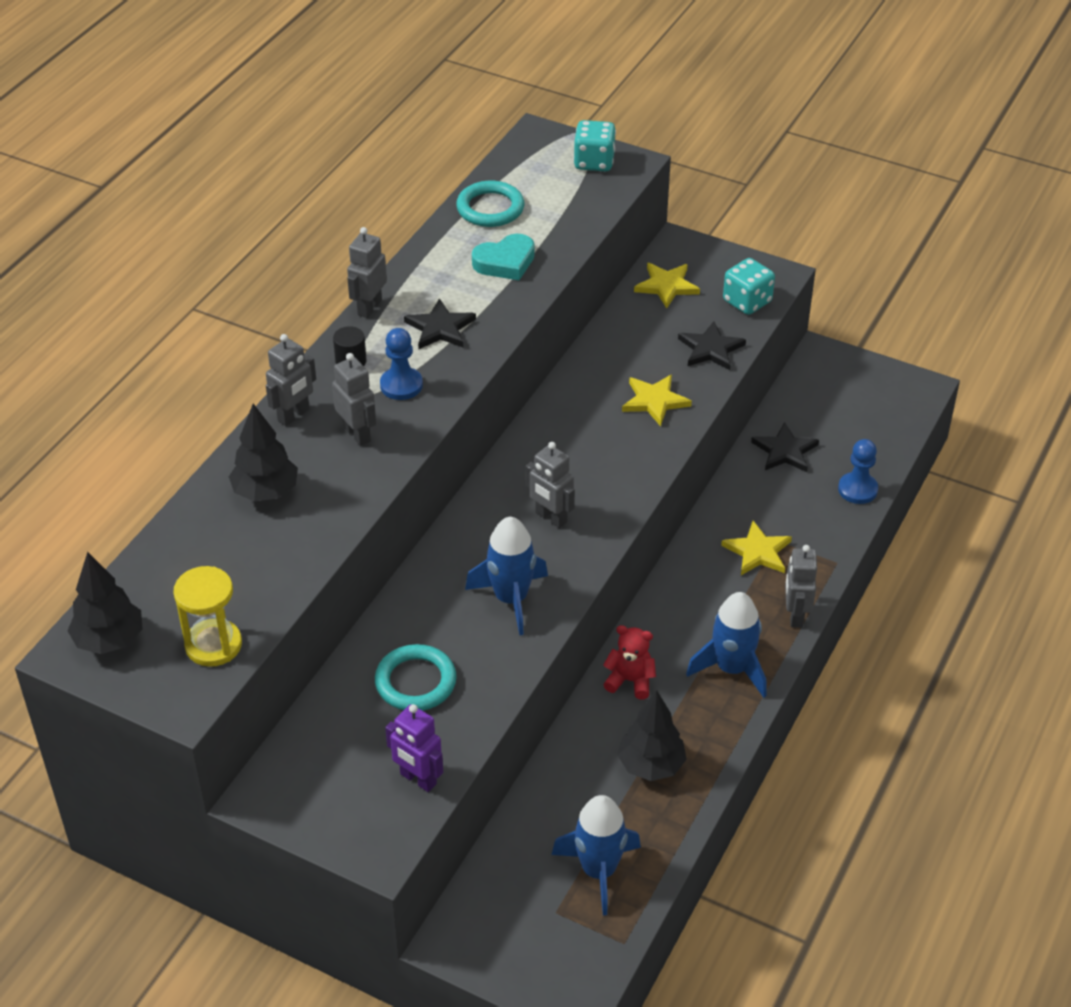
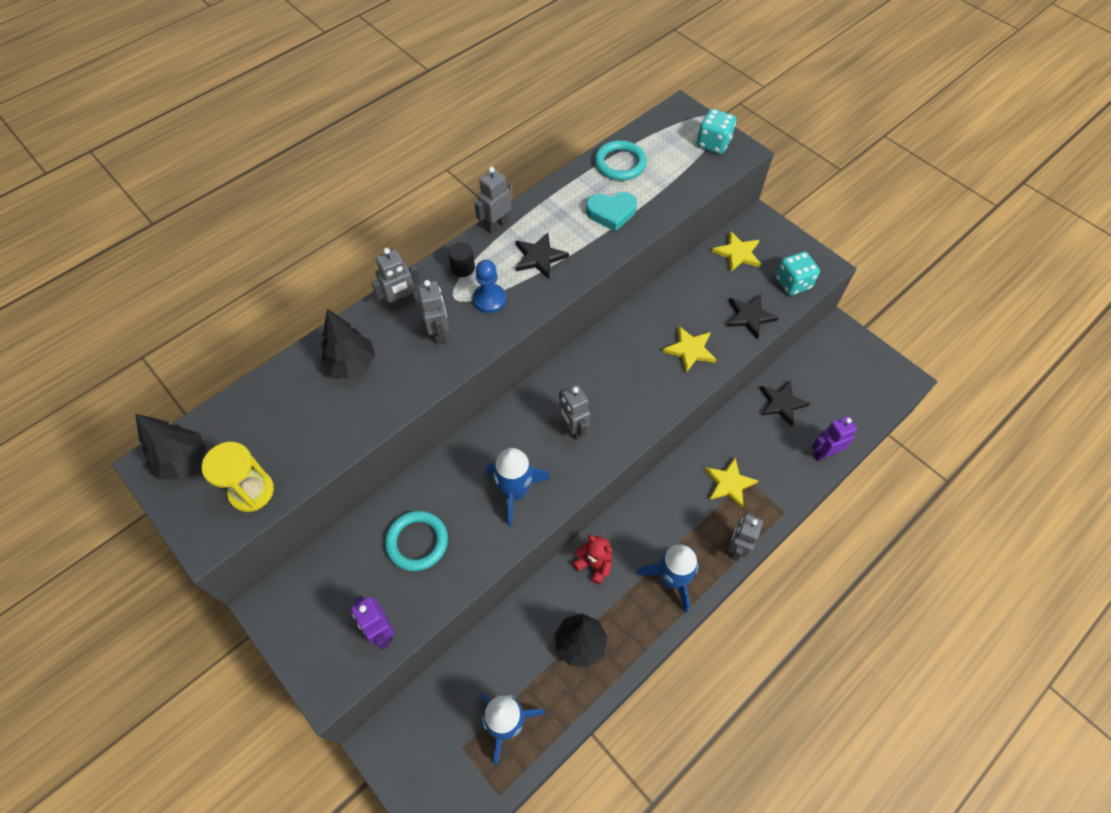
camera: 20 degrees right, 15 degrees up
blue pawn [838,439,878,504] -> purple robot [812,416,857,461]

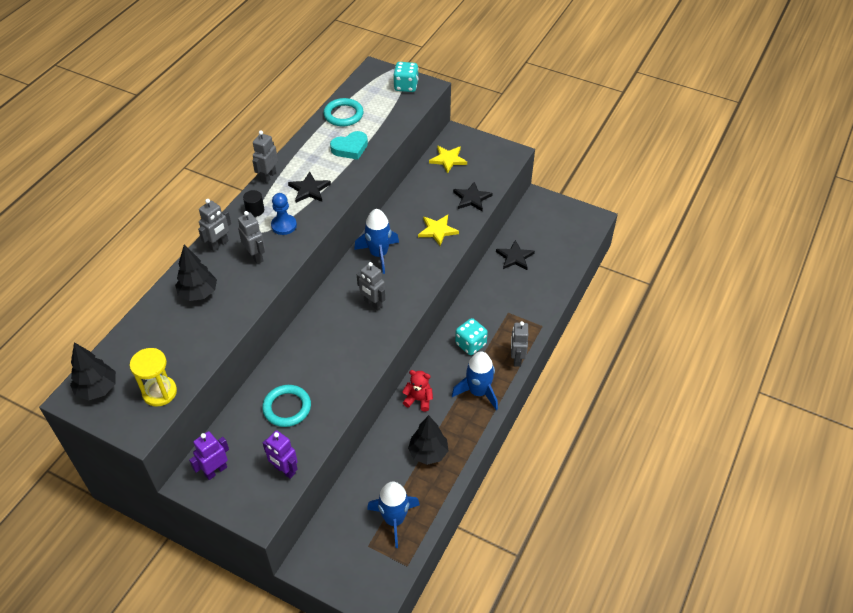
camera: 20 degrees left, 10 degrees down
blue rocket [486,448,550,527] -> blue rocket moved to [354,209,399,274]
yellow star [705,458,758,508] -> none
turquoise dice [776,251,820,295] -> turquoise dice moved to [455,318,488,355]
purple robot [812,416,857,461] -> purple robot moved to [189,431,229,480]

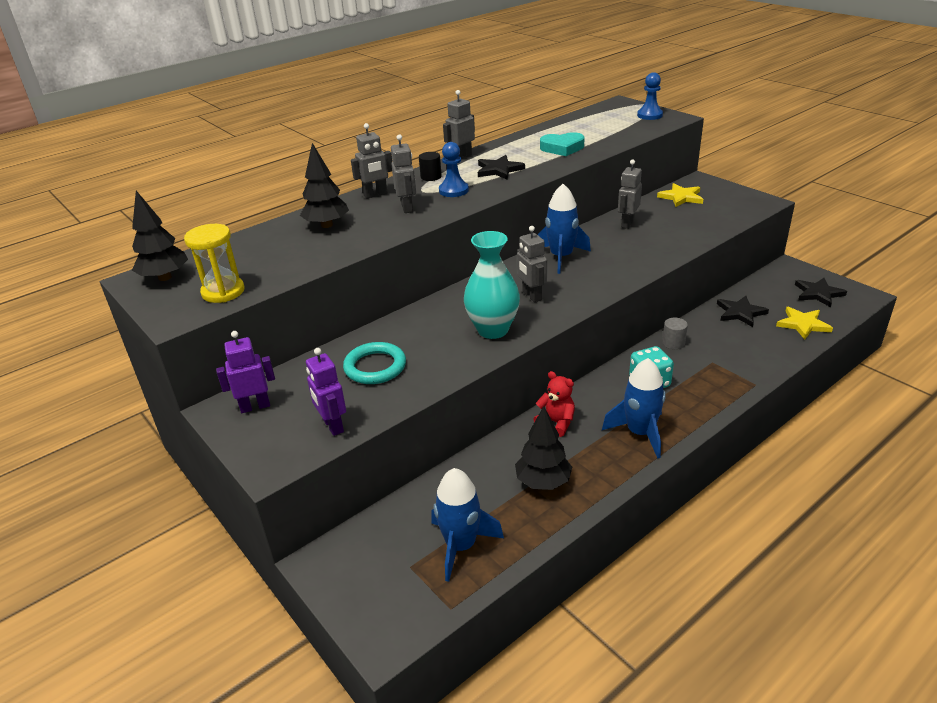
camera: 25 degrees right, 15 degrees down
turquoise ring [323,98,363,126] -> none
turquoise dice [394,62,418,92] -> blue pawn [637,72,663,120]
yellow star [418,215,459,246] -> yellow star moved to [776,307,833,340]
black star [453,182,493,211] -> black star moved to [795,278,847,307]
grey robot [511,321,528,367] -> grey robot moved to [618,159,642,229]
none -> turquoise vase [464,231,520,339]
none -> grey cylinder [662,318,688,349]

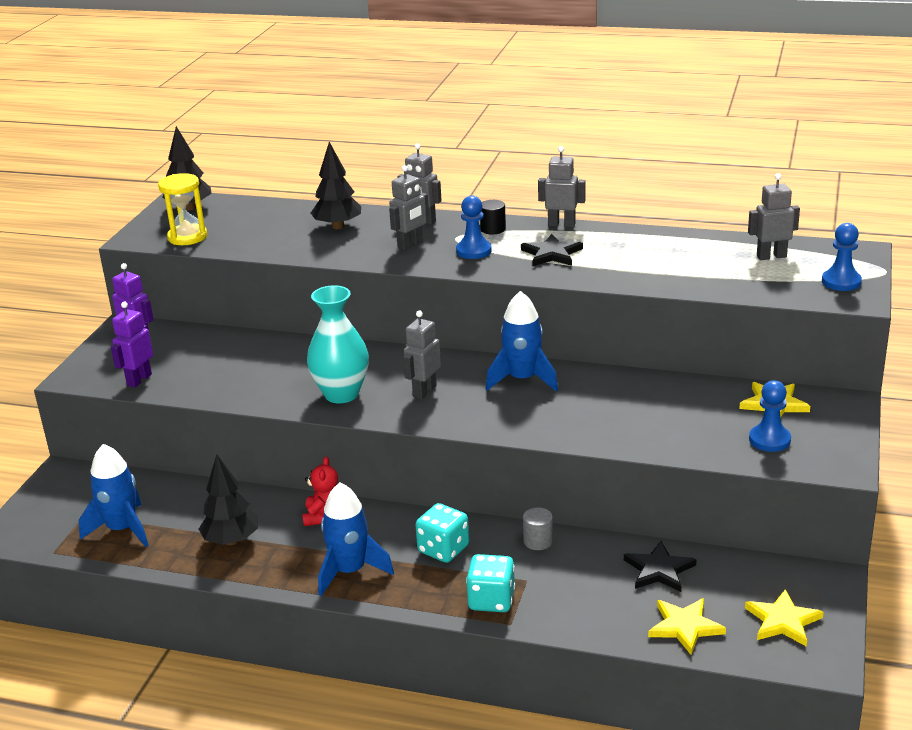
camera: 55 degrees right, 5 degrees down
turquoise ring [343,342,406,384] -> none
turquoise heart [540,132,585,156] -> none
grey robot [618,159,642,229] -> grey robot moved to [748,173,800,260]
black star [795,278,847,307] -> yellow star [745,589,824,647]
none -> turquoise dice [466,554,515,612]
none -> blue pawn [749,380,791,452]

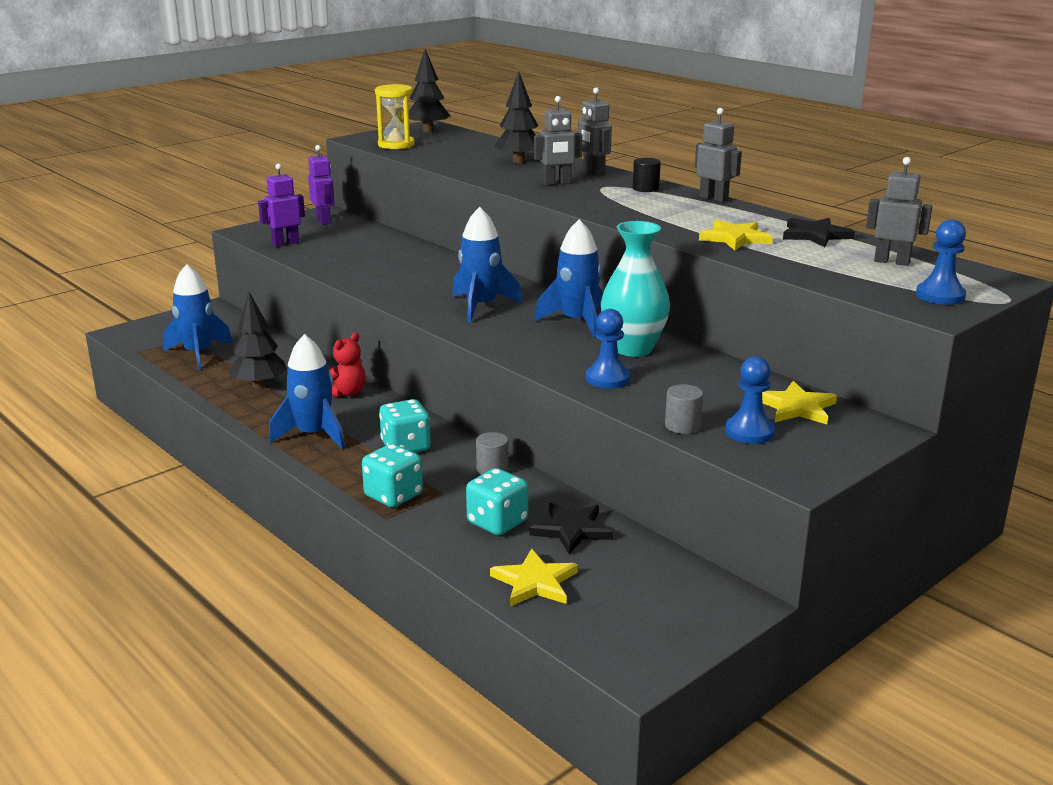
camera: 30 degrees right, 5 degrees down
turquoise vase [307,286,369,403] -> turquoise vase moved to [601,221,670,357]
grey robot [403,311,441,399] -> blue rocket [452,207,522,322]
blue pawn [456,196,492,259] -> blue pawn moved to [586,309,630,389]
black star [521,234,583,266] -> black star moved to [783,218,855,247]
yellow star [745,589,824,647] -> yellow star moved to [699,220,773,250]
none -> turquoise dice [466,468,528,535]
none -> grey cylinder [665,384,703,434]

